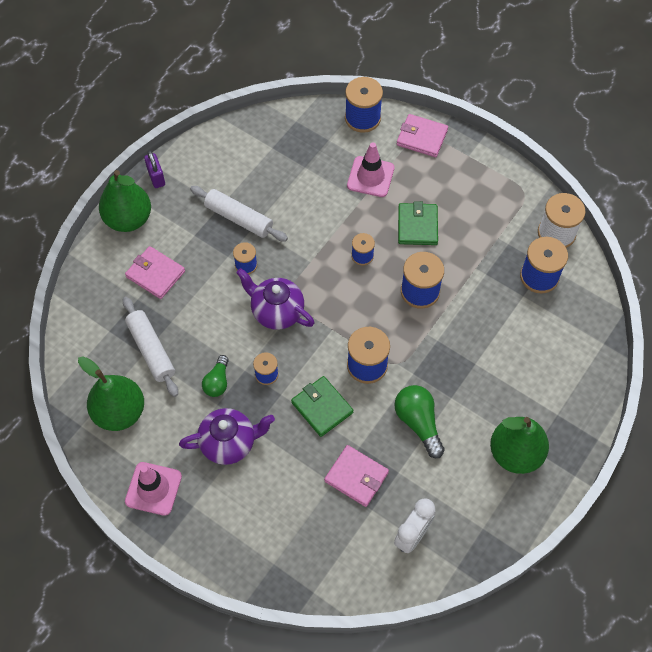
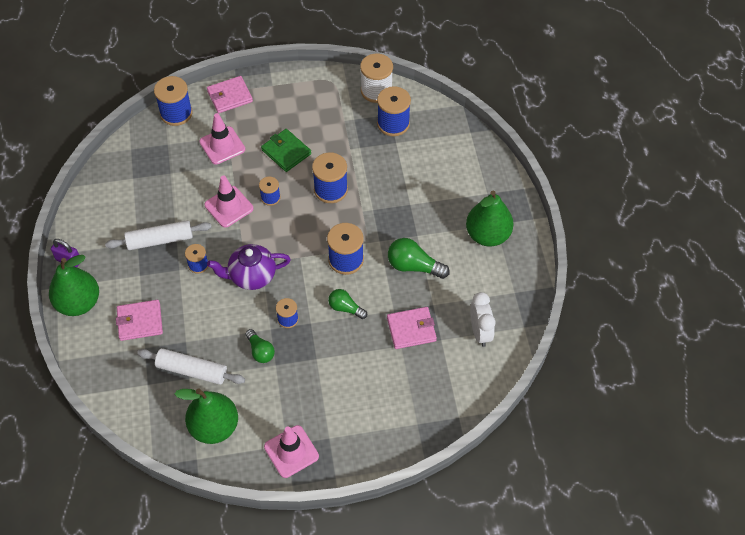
camera: 45 degrees left, 5 degrees down
purple teapot [179,408,275,465] -> none
green wallet [291,376,353,437] -> green light bulb [328,289,367,319]
none -> pink traffic cone [205,175,253,227]

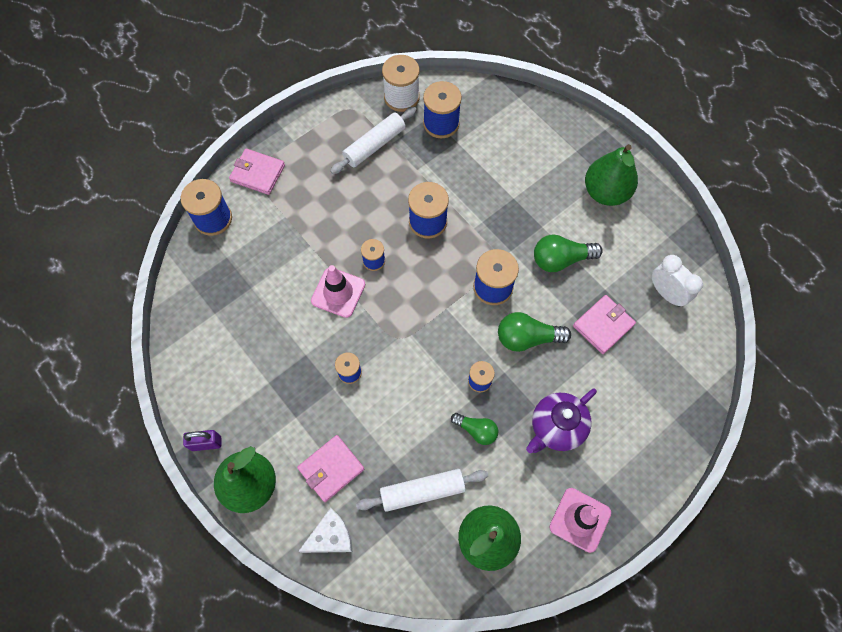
camera: 30 degrees left, 10 degrees up
white rolling pin [105,220,211,250] -> white rolling pin moved to [330,107,417,174]
pink traffic cone [199,113,245,165] -> none
pink wallet [207,76,253,113] -> pink wallet turned 75 degrees clockwise [229,149,285,195]
purple teapot [207,244,291,290] -> purple teapot moved to [526,388,597,453]
green wallet [261,129,311,172] -> none
green light bulb [328,289,367,319] -> green light bulb [498,312,571,352], size x1.55
none -> white cheese [299,508,353,553]

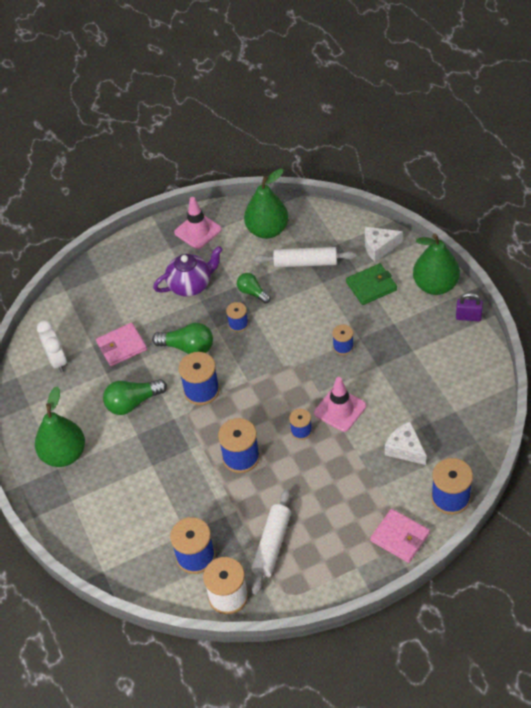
camera: 160 degrees left, 15 degrees down
pink wallet [297,435,364,502] -> green wallet [346,263,397,305]
white rolling pin [330,107,417,174] -> white rolling pin turned 45 degrees counterclockwise [251,489,291,595]
green light bulb [534,234,603,272] -> green light bulb turned 150 degrees clockwise [103,379,167,415]
none -> white cheese [385,422,426,465]

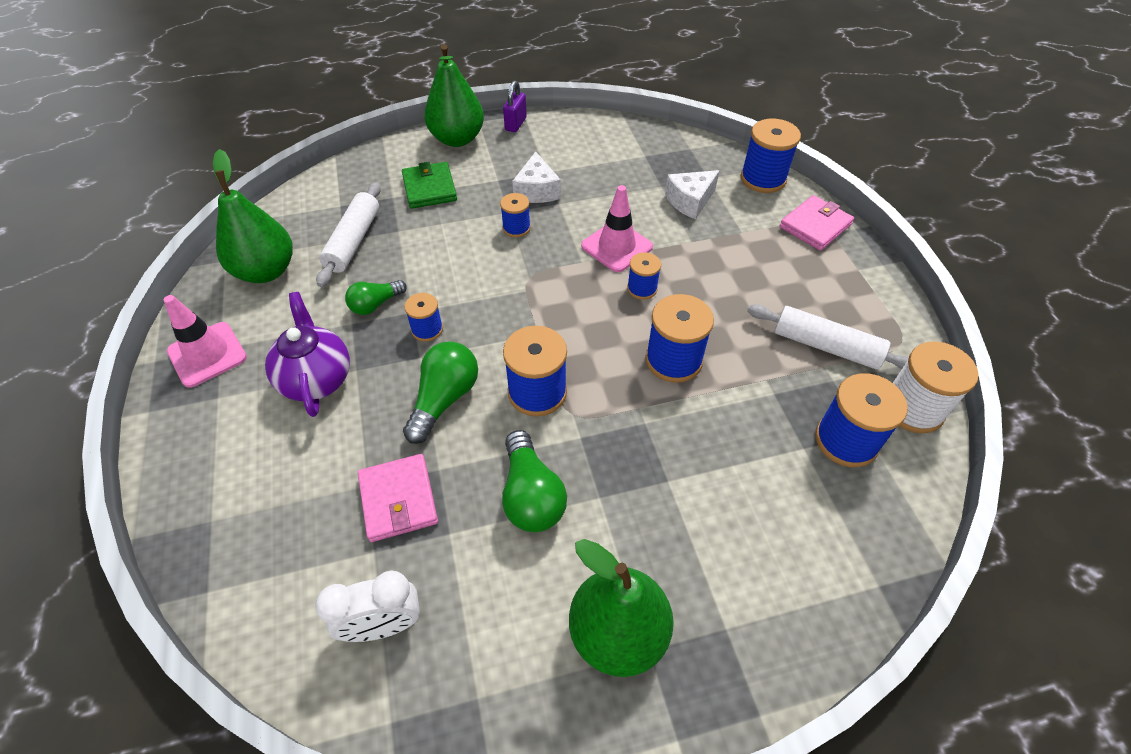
camera: 85 degrees left, 0 degrees up
white cheese [365,227,403,262] -> white cheese moved to [512,151,561,203]

